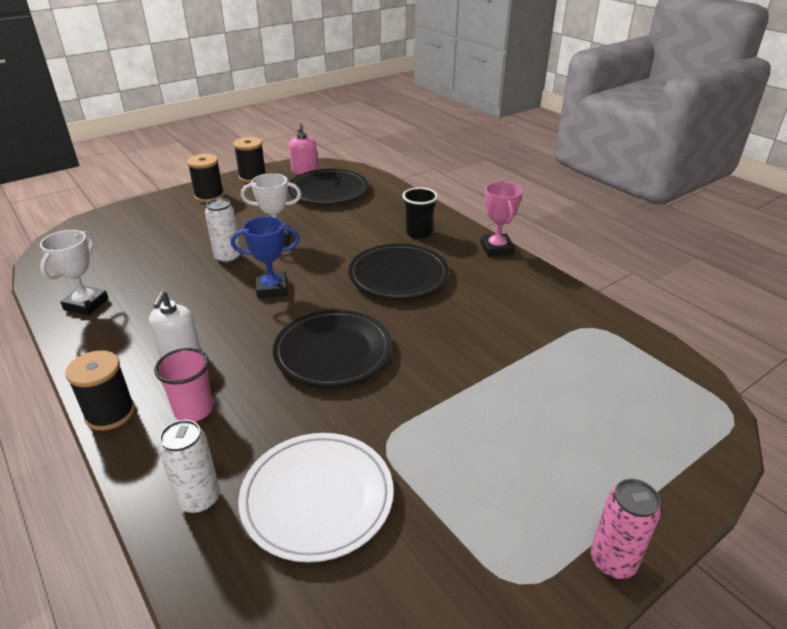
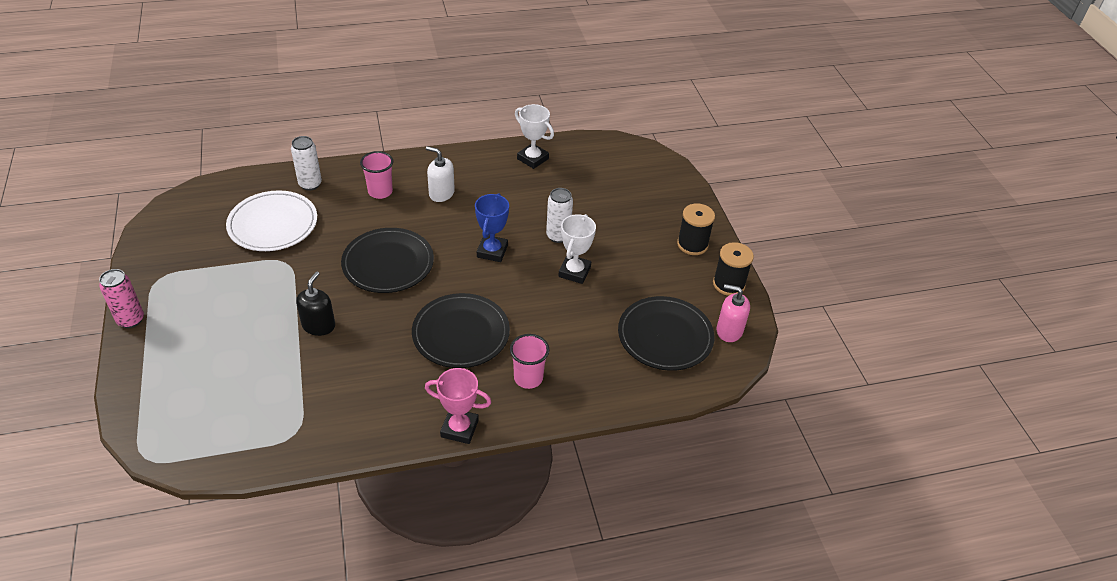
camera: 110 degrees right, 10 degrees up
black spool [65,350,135,431] -> none
black cup [402,187,438,239] -> pink cup [510,334,549,389]
none -> black soap dispenser [296,271,335,336]

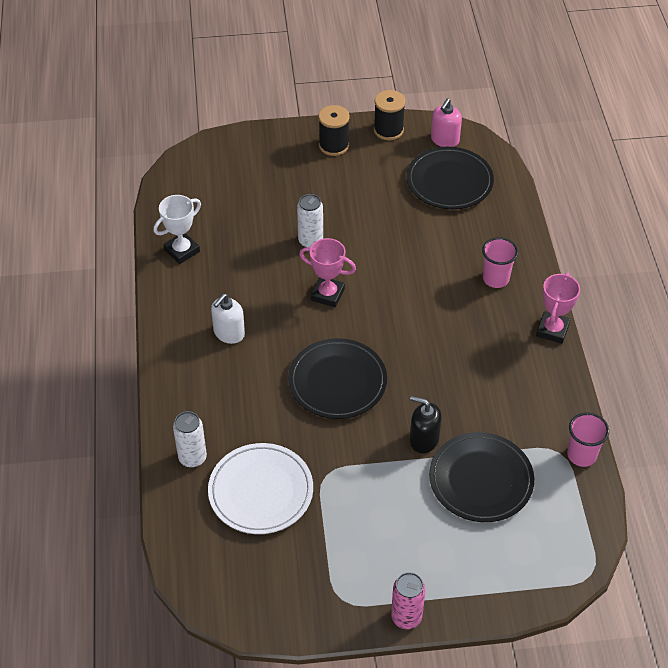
camera: 80 degrees left, 5 degrees up
pink cup [360,151,393,199] -> pink cup moved to [567,412,609,467]
black plate [412,293,510,368] -> black plate moved to [429,432,534,522]
blue trophy [475,193,509,262] -> pink trophy [299,238,356,307]
white trophy [558,214,596,284] -> none

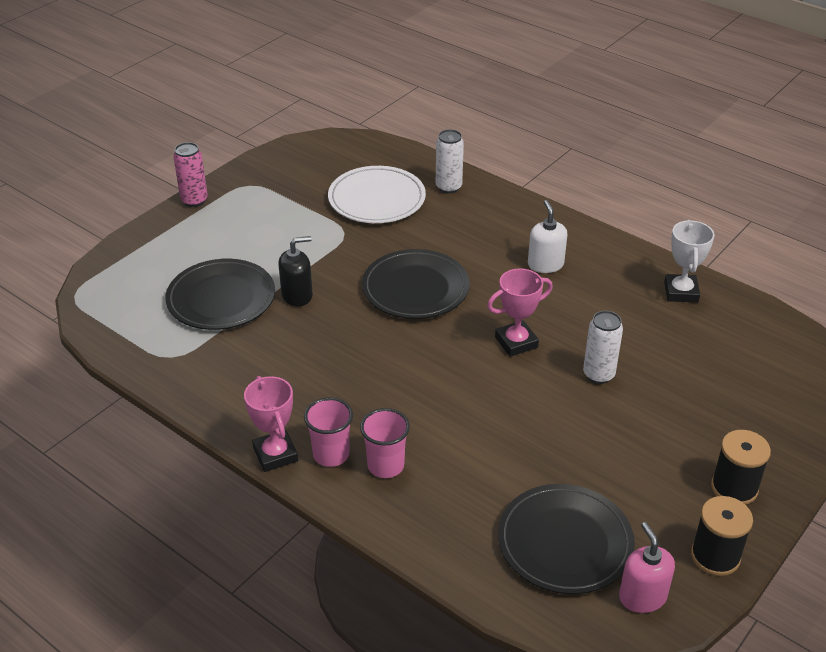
camera: 135 degrees right, 10 degrees down
pink cup [567,412,609,467] -> pink cup moved to [304,397,353,467]

